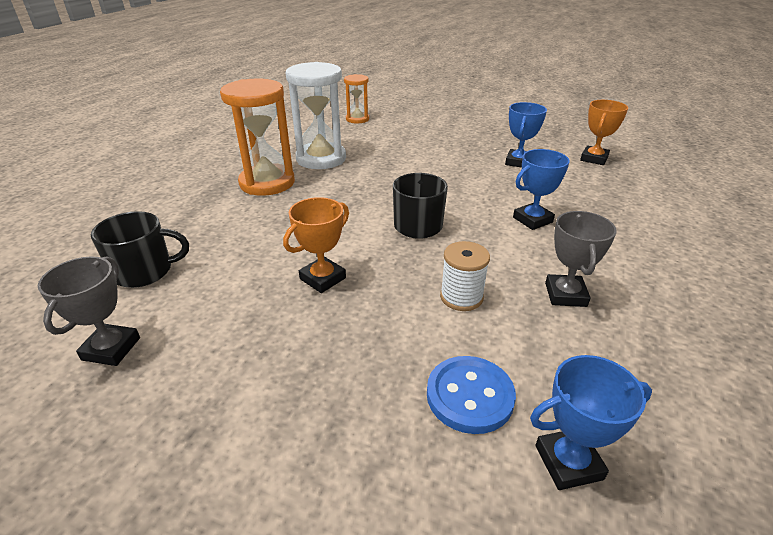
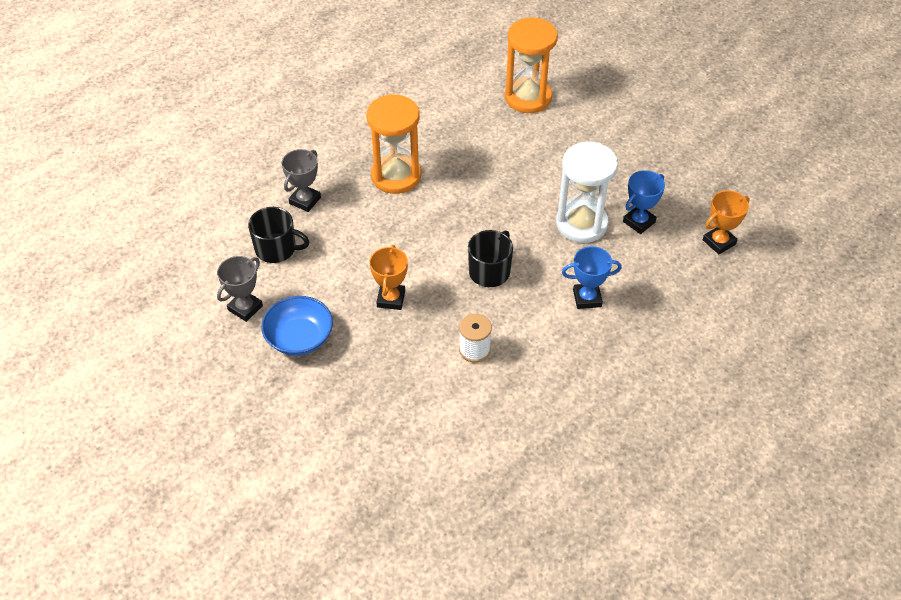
camera: 25 degrees right, 15 degrees up
orange trophy [283,197,349,293] -> orange trophy turned 60 degrees counterclockwise [369,245,408,310]
white hourglass [286,62,346,169] -> white hourglass moved to [556,142,618,243]
orange hourglass [344,74,369,124] -> orange hourglass [505,18,558,113], size x1.80
blue button [427,356,516,434] -> none
blue trophy [530,355,652,490] -> none
grey trophy [545,211,617,307] -> grey trophy moved to [282,149,321,212]
none -> blue bowl [261,296,333,356]

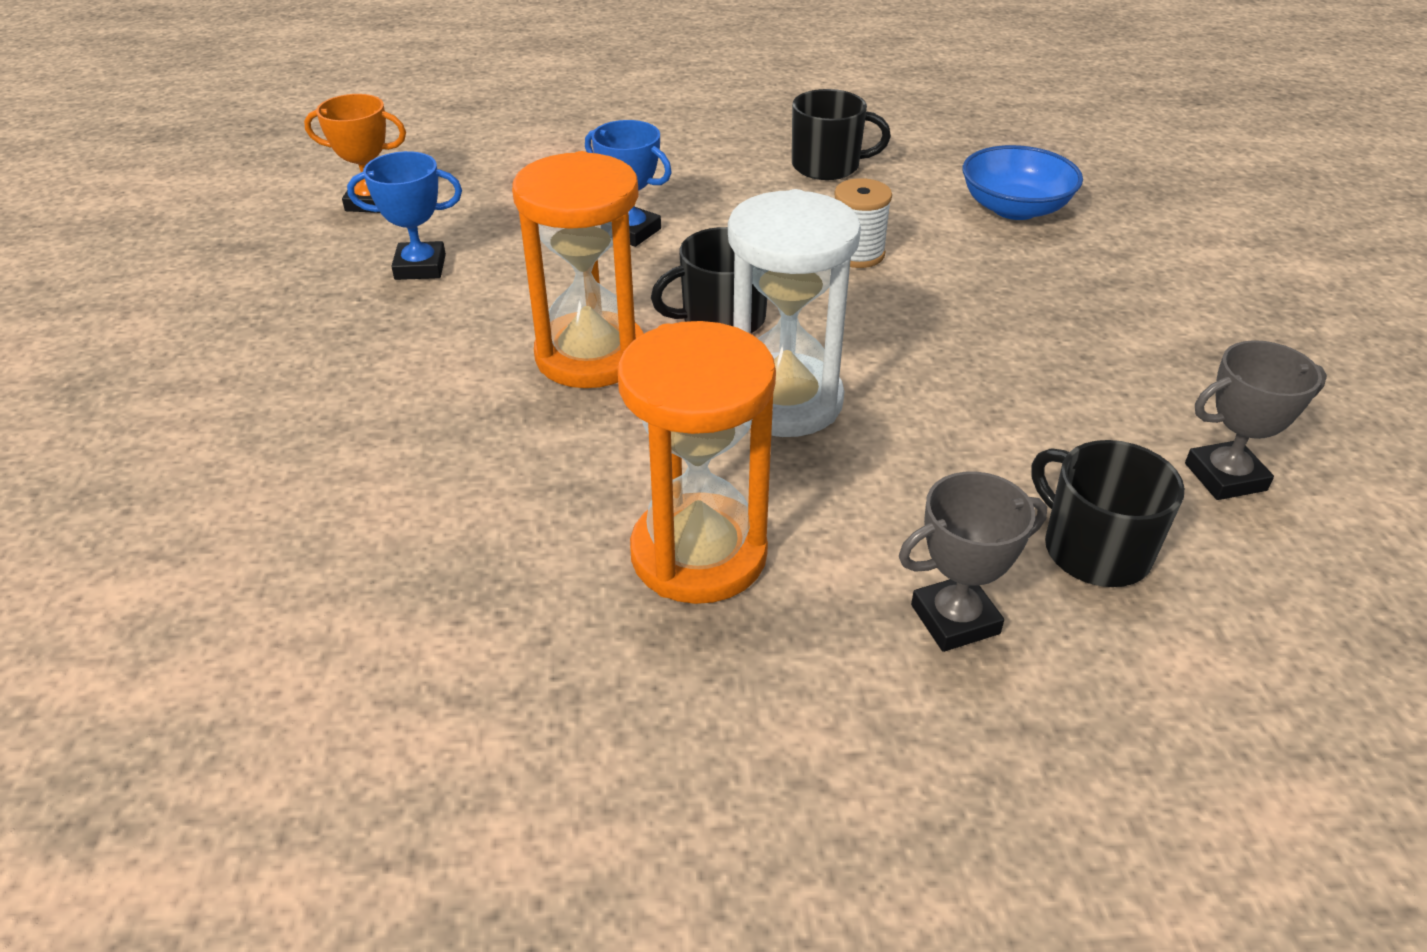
camera: 140 degrees left, 10 degrees down
blue bowl [261,296,333,356] -> blue bowl moved to [963,145,1083,220]
orange trophy [369,245,408,310] -> none
orange hourglass [505,18,558,113] -> orange hourglass moved to [512,151,644,388]
white hourglass [556,142,618,243] -> white hourglass moved to [728,189,861,437]
none -> black mug [792,89,891,180]

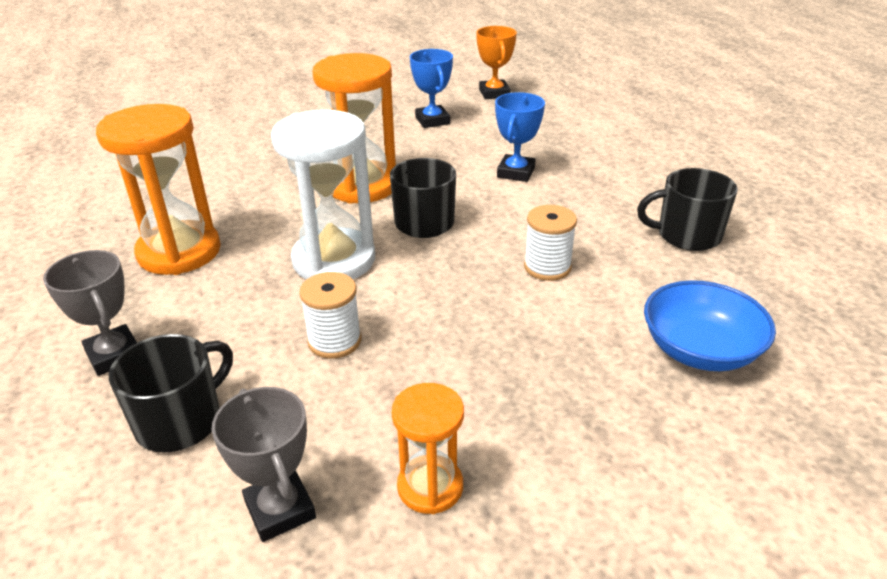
camera: 75 degrees right, 5 degrees down
black mug [792,89,891,180] -> black mug turned 105 degrees clockwise [637,168,738,251]
none -> white spool [299,272,362,359]
none -> orange hourglass [392,383,464,514]

